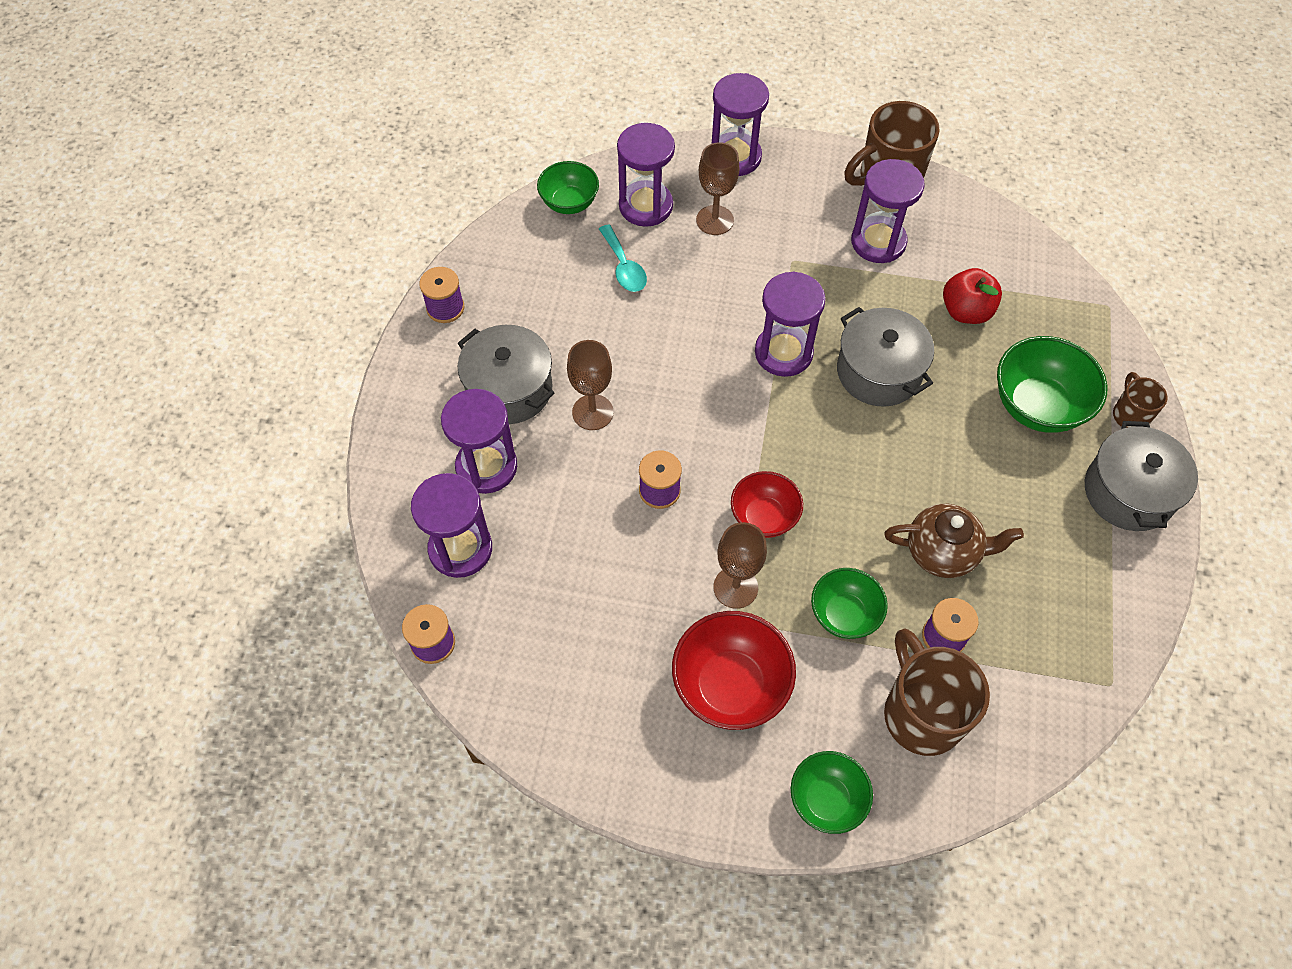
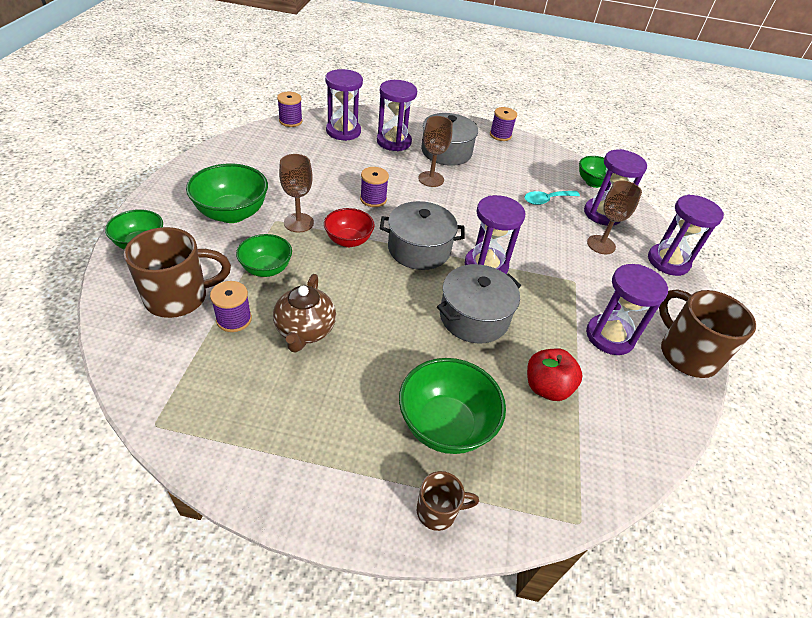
camera: 85 degrees right, 15 degrees down
red bowl [672,611,796,730] -> green bowl [186,164,268,223]
grey pot [1085,421,1198,531] -> grey pot moved to [380,201,465,270]

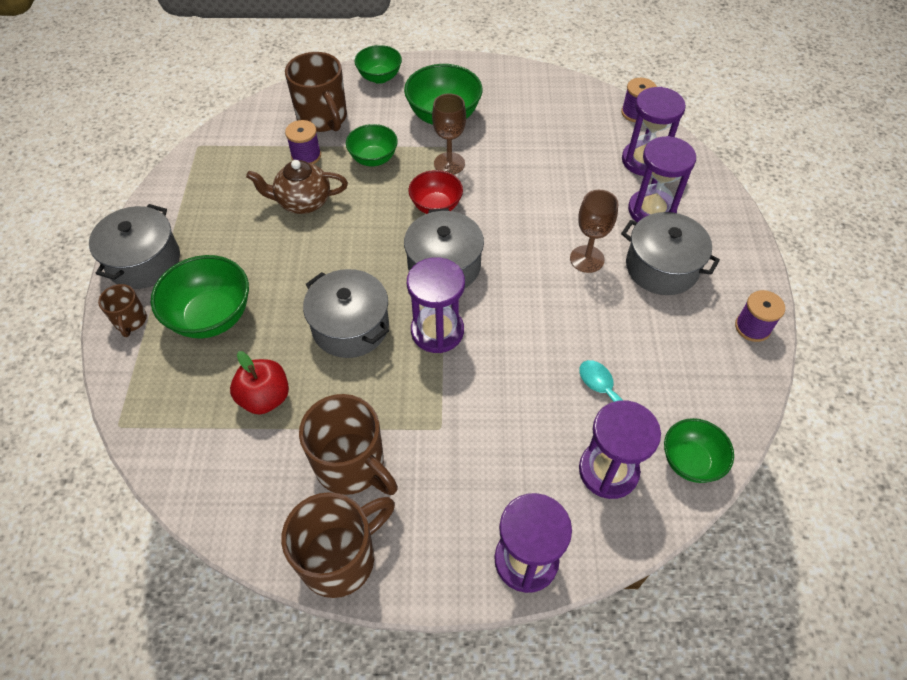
camera: 85 degrees right, 10 degrees up
purple spool [360,167,389,207] -> none
purple hourglass [586,264,668,355] -> brown mug [299,394,398,495]
brown goblet [587,180,642,254] -> none
none -> grey pot [89,204,180,289]

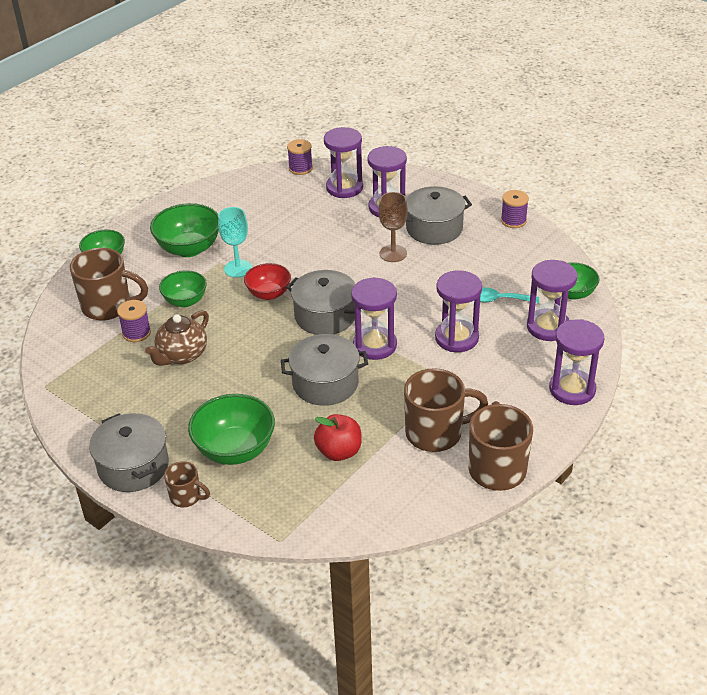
camera: 50 degrees left, 15 degrees down
brown goblet [432,93,466,175] -> turquoise goblet [218,207,252,278]
none -> purple hourglass [435,270,482,352]

